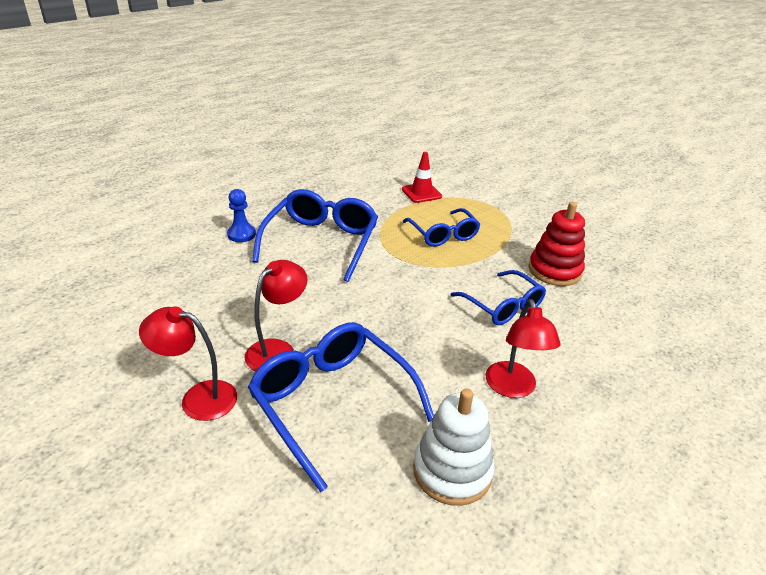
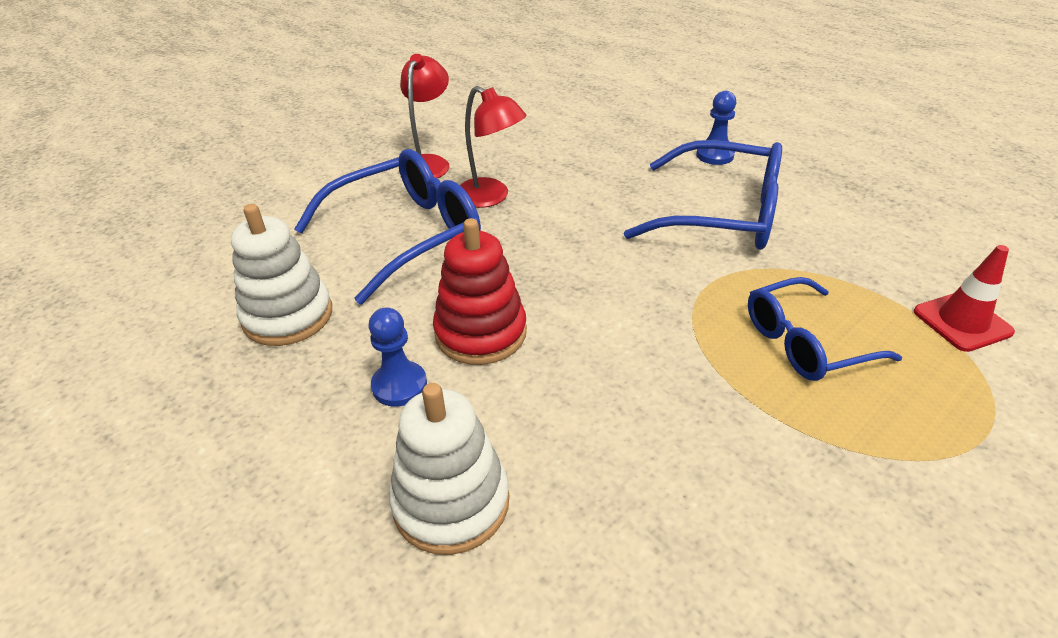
camera: 95 degrees right, 5 degrees up
blue glasses [451,270,546,325] -> none
red lamp [485,299,561,398] -> blue pawn [369,307,427,407]
red stacking toy [529,202,585,286] -> red stacking toy moved to [433,218,527,365]
none -> white stacking toy [389,383,509,555]

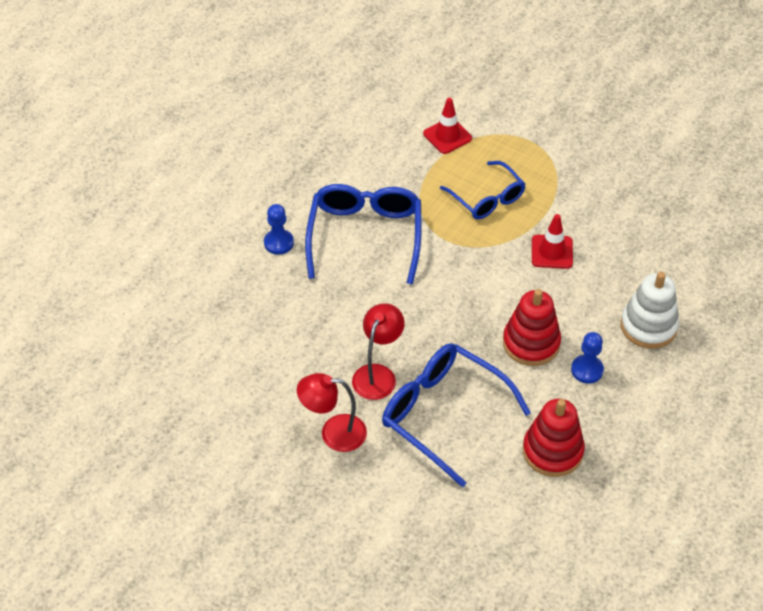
camera: 105 degrees left, 10 degrees up
white stacking toy [231,204,332,346] -> red stacking toy [523,399,585,477]
none -> red traffic cone [532,214,573,269]

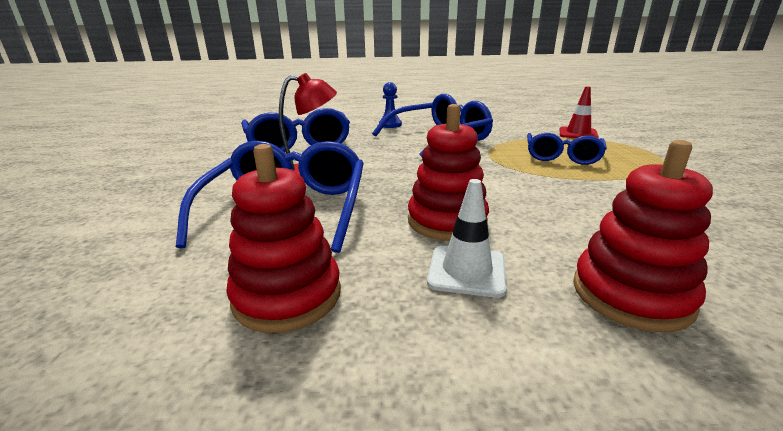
camera: 55 degrees right, 25 degrees down
red lamp [297,373,367,452] -> none
red traffic cone [532,214,573,269] -> none
blue pawn [571,332,604,384] -> white traffic cone [427,179,506,298]
white stacking toy [621,272,679,349] -> red stacking toy [573,140,713,332]
none -> blue glasses [241,108,350,152]

